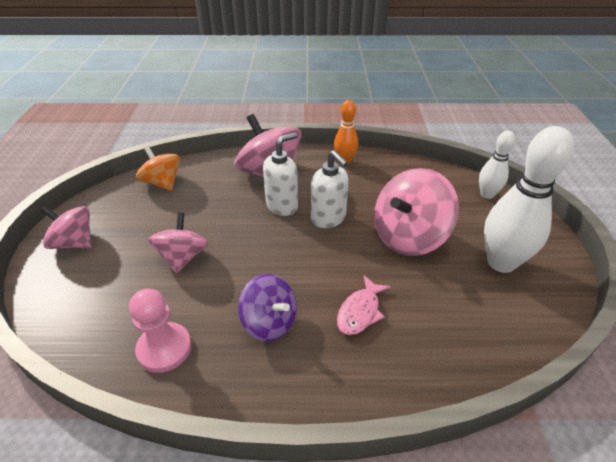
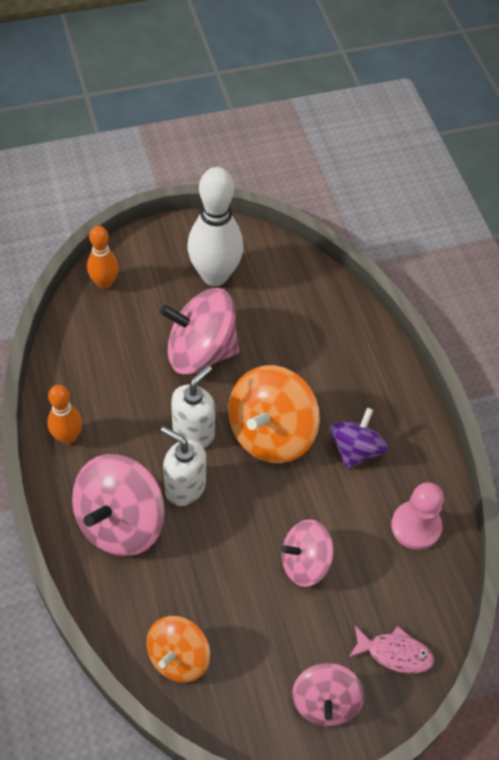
camera: 110 degrees left, 15 degrees up
pink fish [337,275,391,335] -> pink fish moved to [348,626,434,674]
pink spinning top [374,168,459,256] -> pink spinning top turned 150 degrees clockwise [160,288,239,375]
white bowling pin [479,131,515,199] -> orange bowling pin [87,226,119,289]
none -> orange spinning top [228,365,320,463]

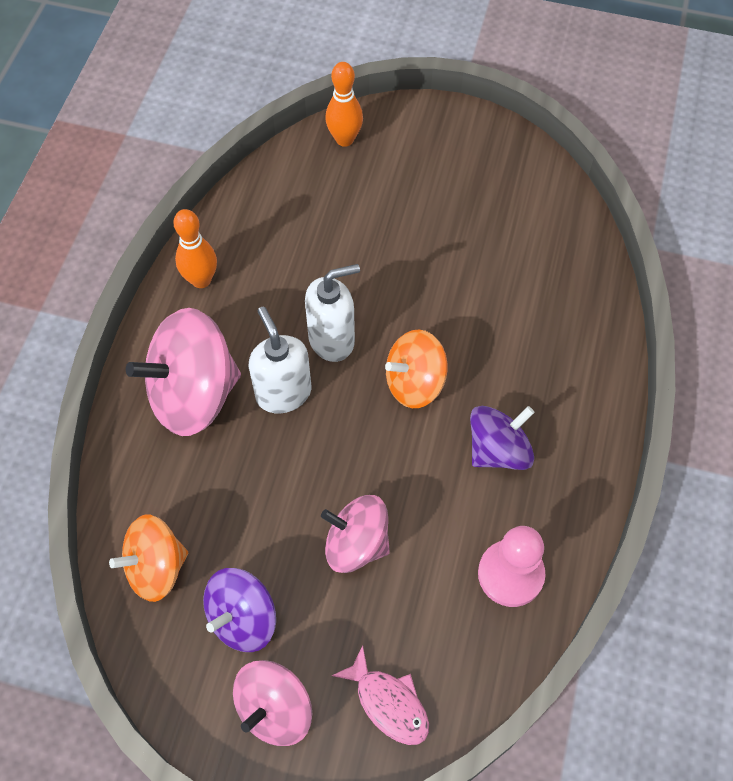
camera: 35 degrees right, 5 degrees up
pink spinning top [160,288,239,375] -> none
white bowling pin [187,167,244,286] -> none
orange spinning top [228,365,320,463] -> orange spinning top [385,329,447,408], size x0.63
none -> purple spinning top [203,568,276,652]

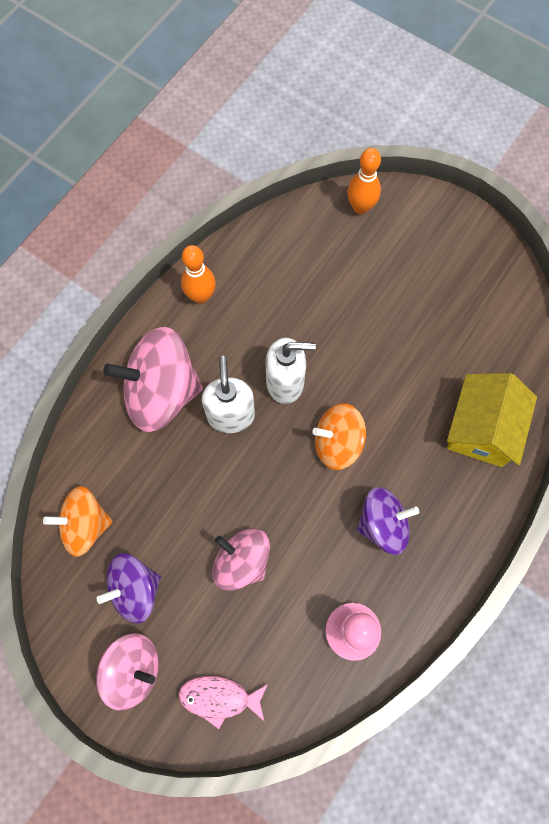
camera: 20 degrees right, 10 degrees up
pink spinning top [233,660,312,746] -> pink spinning top turned 135 degrees counterclockwise [96,633,159,710]
pink fish [332,645,429,745] -> pink fish turned 120 degrees clockwise [178,676,268,729]
none -> yellow house [447,373,537,467]

